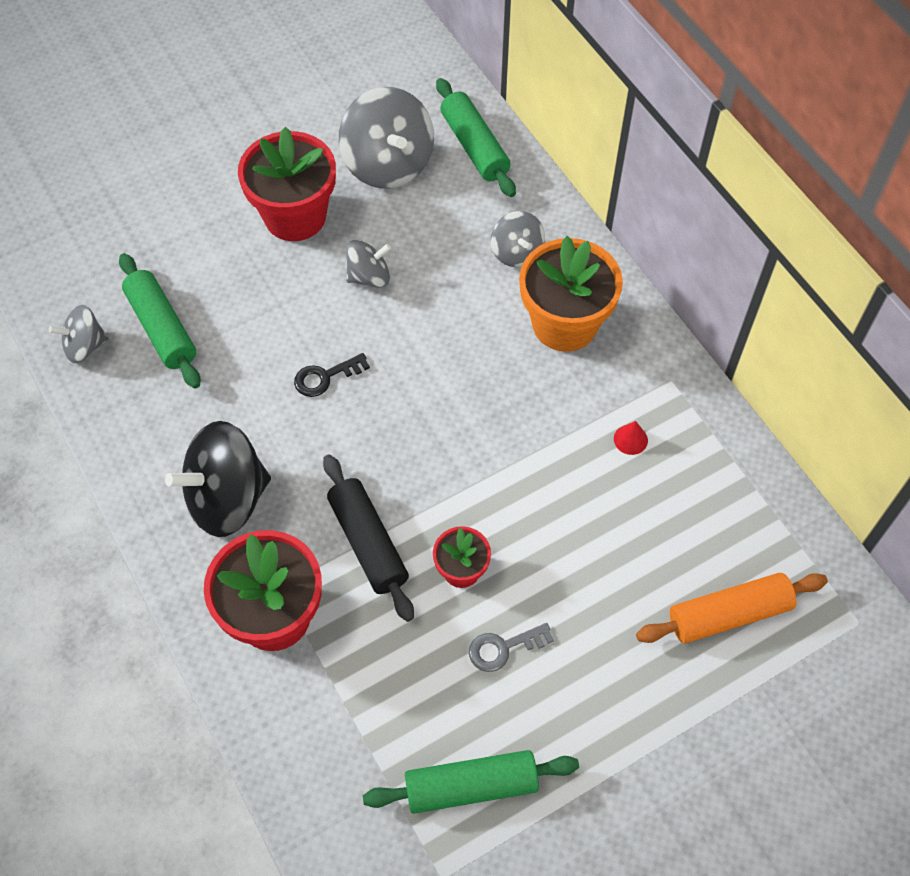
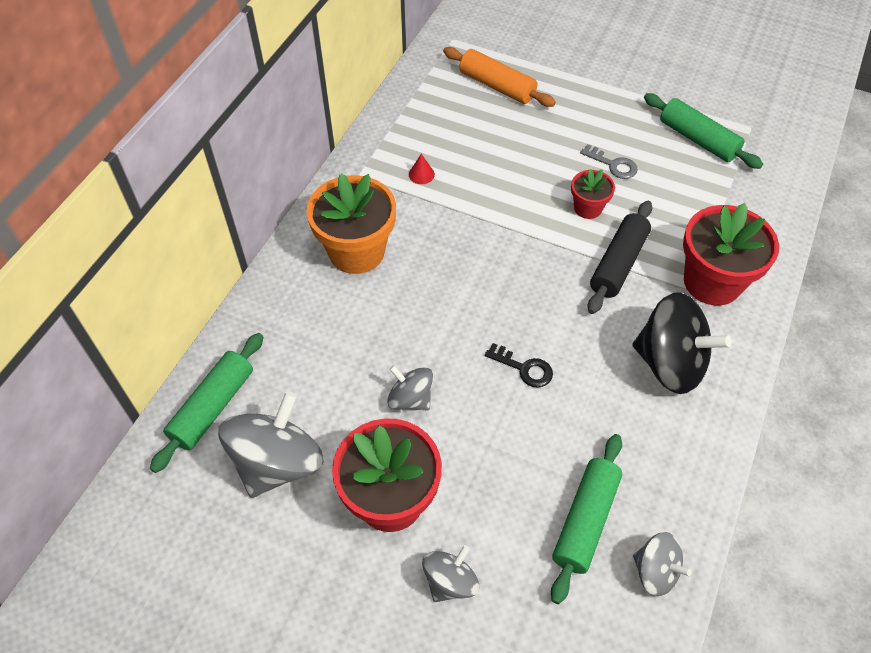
camera: 125 degrees left, 5 degrees down
grey spinning top [491,211,545,267] -> grey spinning top moved to [422,545,479,602]

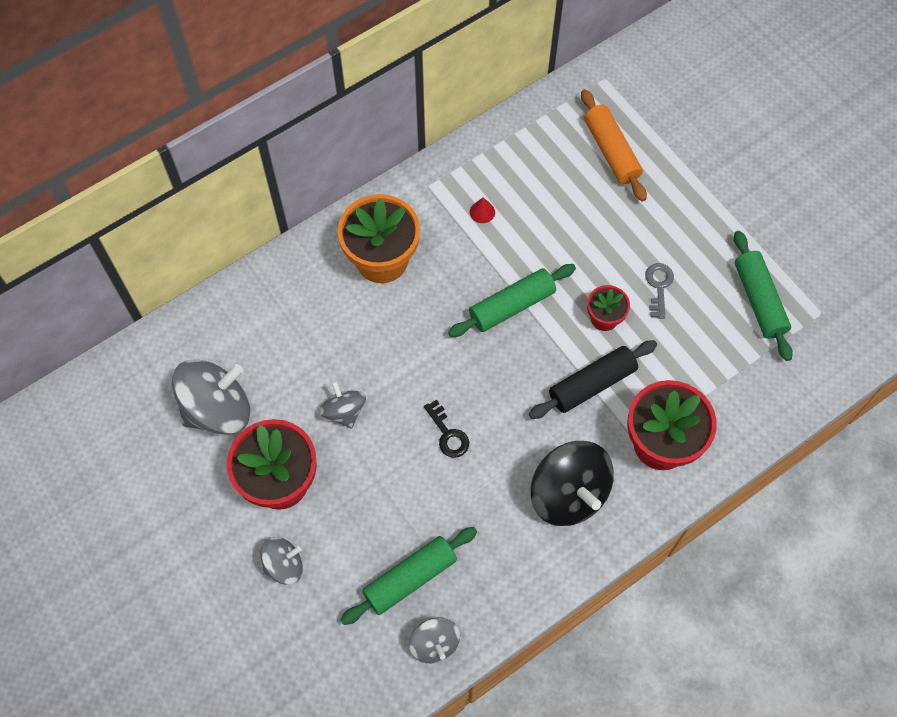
camera: 30 degrees right, 10 degrees up
green rolling pin [150,333,263,473] -> green rolling pin moved to [448,264,576,337]
grey key [580,144,638,179] -> grey key turned 150 degrees counterclockwise [645,263,674,319]

